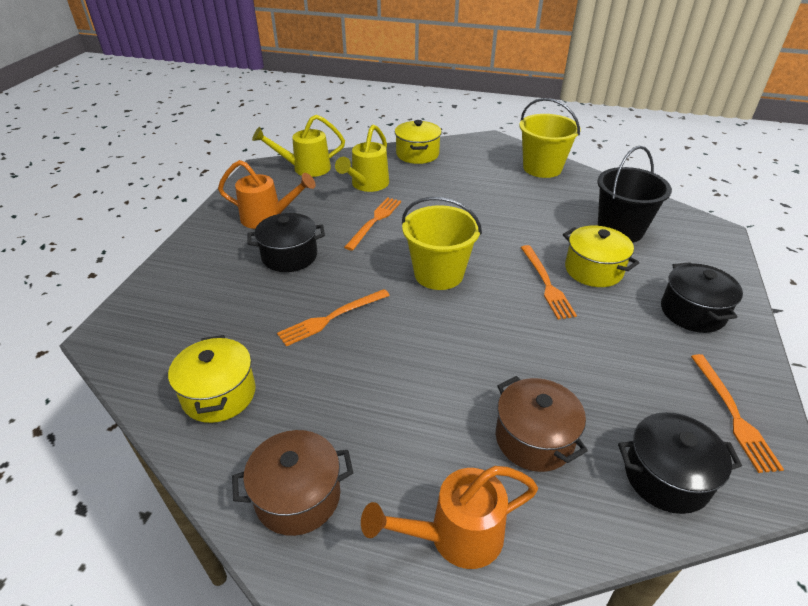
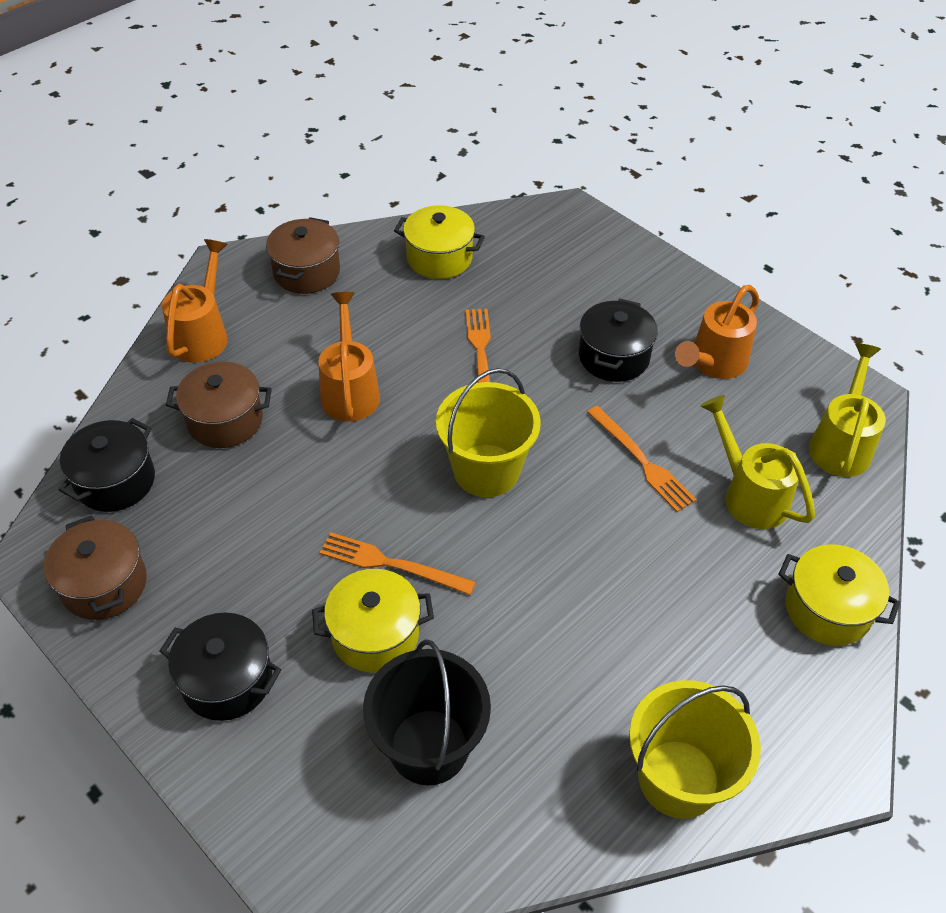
camera: 120 degrees right, 10 degrees up
orange fork [691,354,784,473] -> brown pot [44,515,147,620]
none -> orange watering can [318,292,380,422]

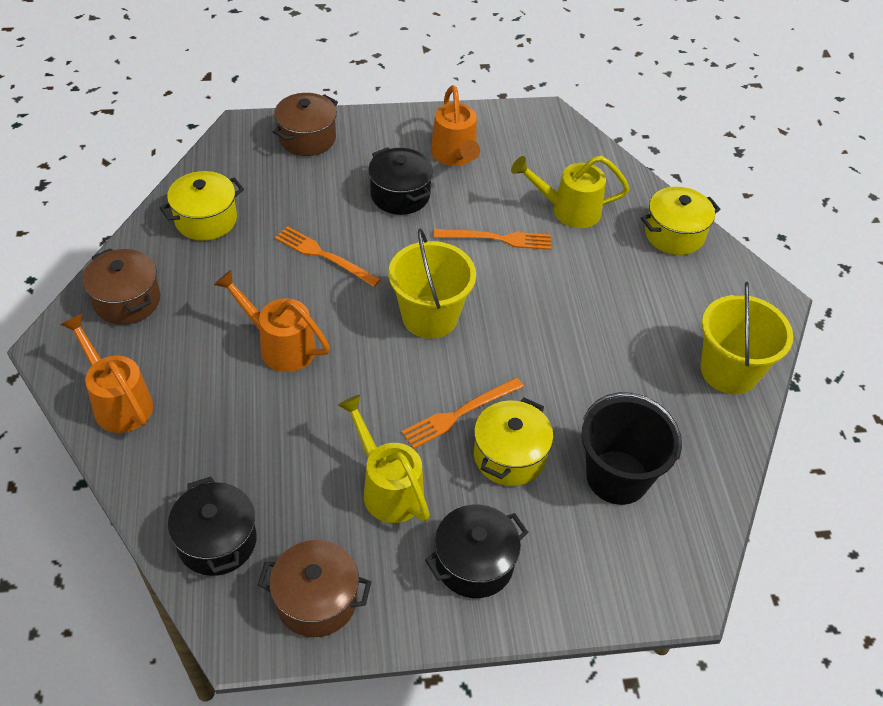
camera: 55 degrees left, 0 degrees up
brown pot [166,362,272,448] -> brown pot moved to [273,93,338,156]
yellow watering can [809,343,886,477] -> yellow watering can moved to [338,395,430,523]

